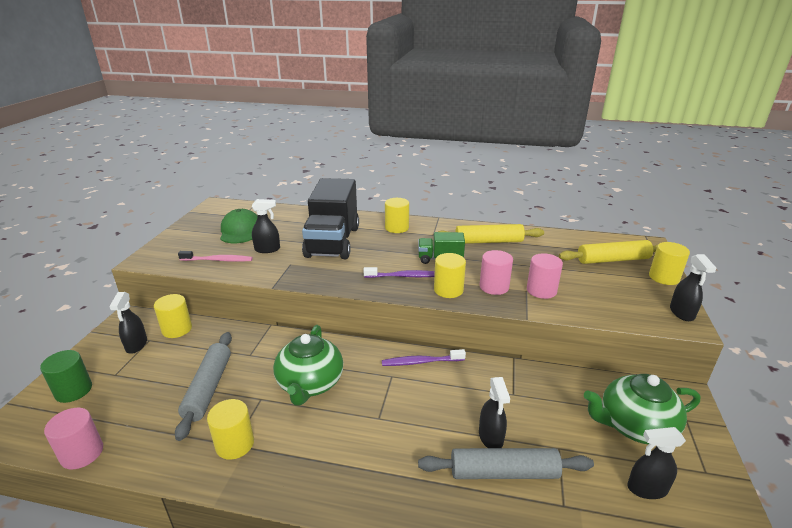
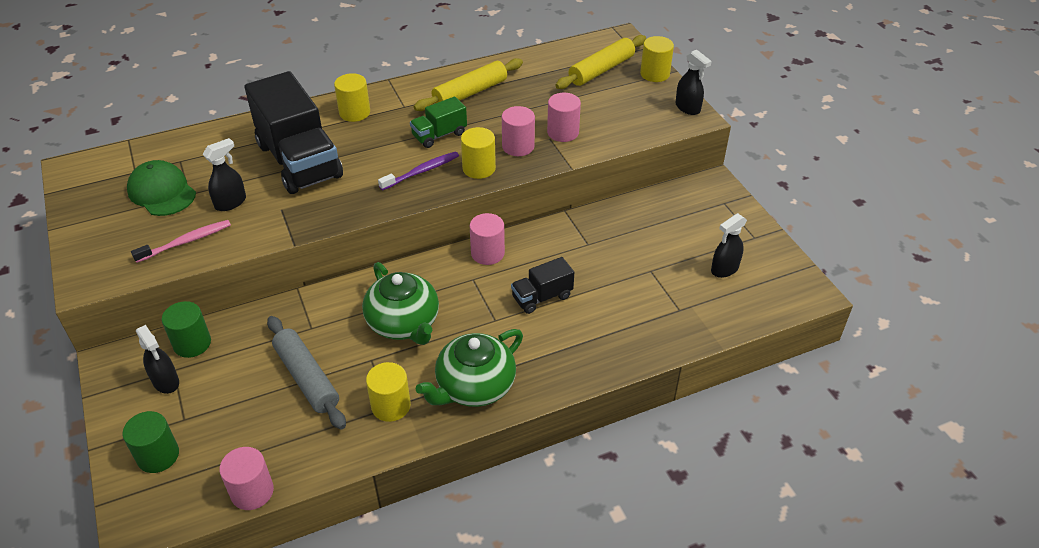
camera: 35 degrees left, 15 degrees up
yellow cylinder [154,294,192,338] -> green cylinder [162,301,211,358]
purple toothbrush [382,349,466,366] -> pink cylinder [470,213,505,265]
grey rolling pin [418,448,594,479] -> none
black spray bottle [479,377,510,448] -> none
green teapot [584,374,701,444] -> green teapot moved to [416,329,523,407]
none -> black truck [511,257,574,314]

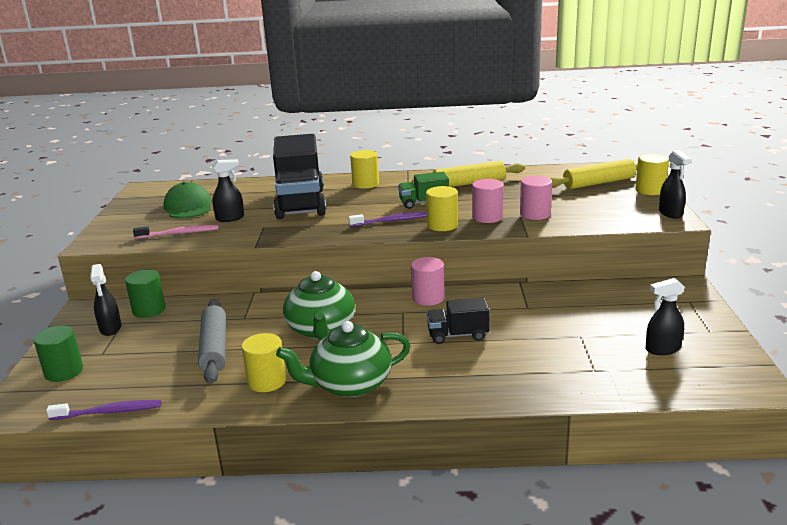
camera: 25 degrees right, 20 degrees down
pink cylinder [219,447,274,510] -> purple toothbrush [46,400,161,420]

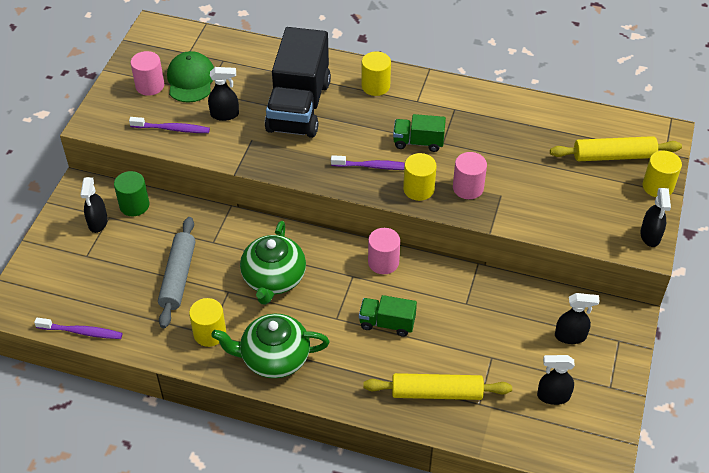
camera: 15 degrees right, 25 degrees up
green cylinder [34,325,83,382] -> none
pink toothbrush [133,225,219,239] -> purple toothbrush [129,117,210,133]
yellow rolling pin [412,161,525,187] -> yellow rolling pin moved to [363,373,512,400]
black truck [427,298,490,344] -> green truck [359,295,417,337]
pink cylinder [520,176,552,220] -> pink cylinder moved to [131,51,164,96]
none -> black spray bottle [555,293,600,344]

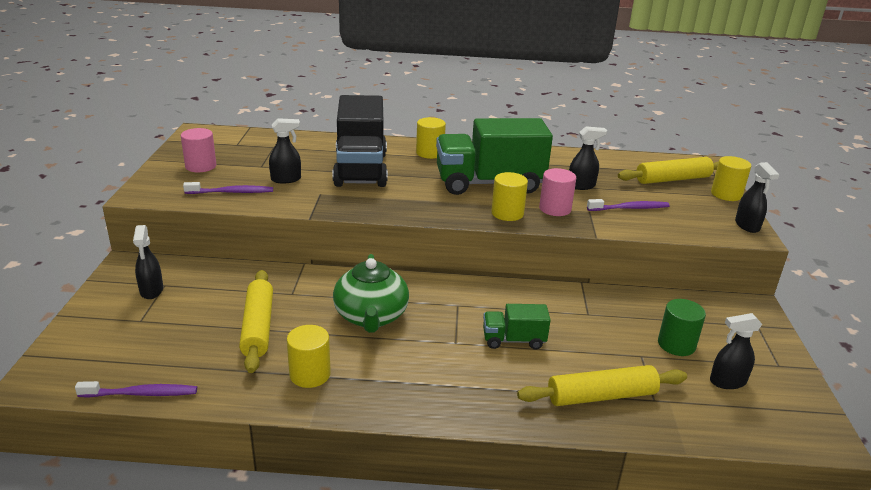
camera: 15 degrees left, 20 degrees down
green cylinder [114,171,149,216] -> green cylinder moved to [658,299,706,356]
grey rolling pin [158,217,196,328] -> yellow rolling pin [239,270,273,373]
green cap [167,51,214,103] -> none
green teapot [211,314,329,378] -> none
purple toothbrush [331,155,405,170] -> purple toothbrush moved to [587,199,670,211]
pink cylinder [368,228,400,274] -> none
green truck [393,114,446,152] -> green truck [436,118,553,195], size x2.10
black spray bottle [555,293,600,344] -> black spray bottle moved to [569,126,607,190]

